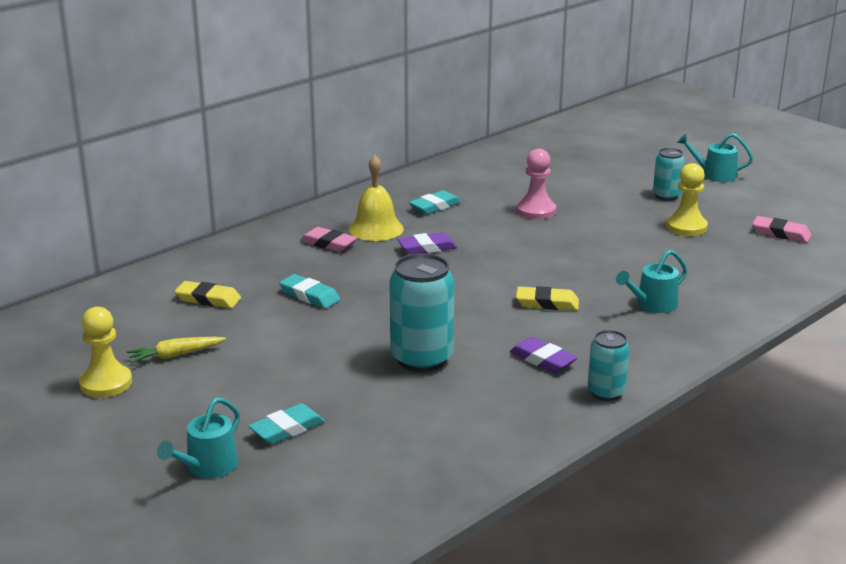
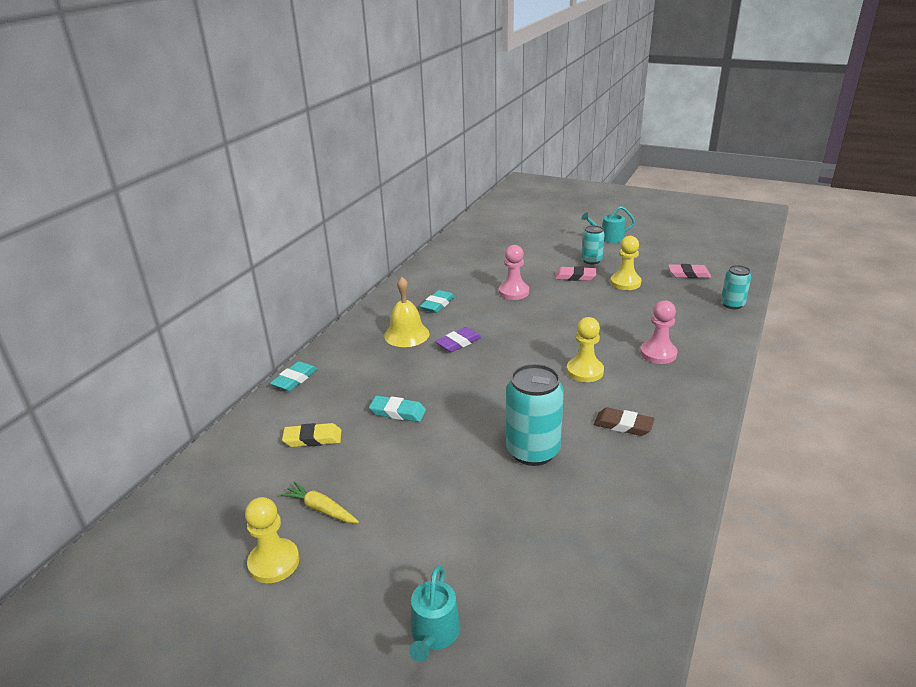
camera: 20 degrees left, 5 degrees up
yellow carrot [127,337,226,363] -> yellow carrot turned 75 degrees clockwise [280,482,359,523]
turquoise eraser [248,403,325,444] -> turquoise eraser moved to [270,361,317,391]
pink eraser [300,227,357,252] -> pink eraser moved to [555,266,596,281]
purple eraser [510,337,578,373] -> brown eraser [594,408,655,436]
yellow eraser [516,286,579,311] -> yellow pawn [567,317,604,382]
turquoise can [588,330,630,401] -> turquoise can moved to [721,265,751,309]
turquoise watering can [616,250,687,313] -> pink pawn [640,300,678,364]

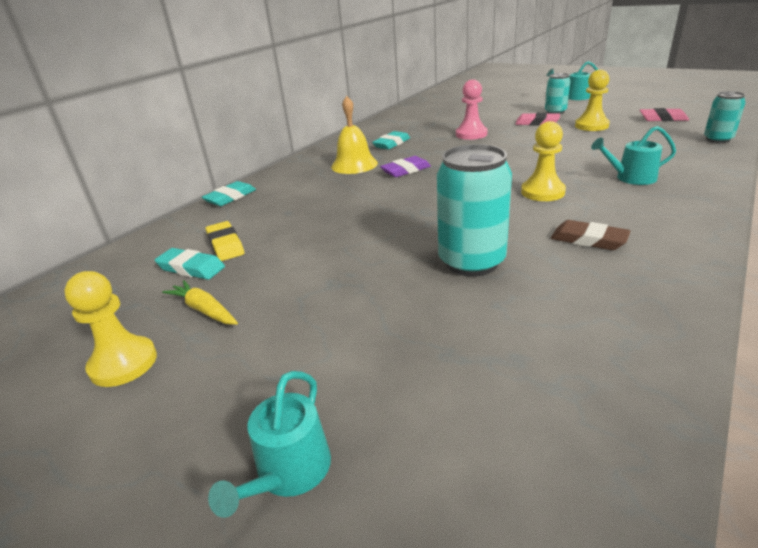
camera: 10 degrees right, 0 degrees up
yellow eraser [282,423,341,447] -> yellow eraser turned 60 degrees clockwise [206,221,244,261]
turquoise eraser [369,396,426,422] -> turquoise eraser moved to [155,248,225,280]
pink pawn [640,300,678,364] -> turquoise watering can [591,126,676,185]

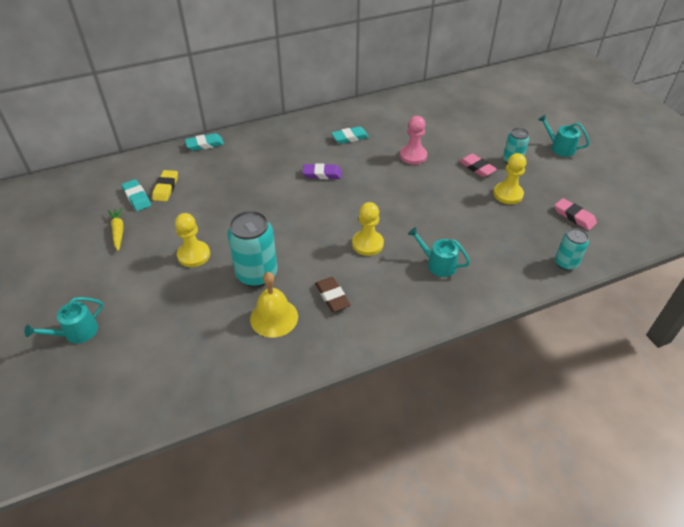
camera: 30 degrees right, 15 degrees up
yellow pawn [64,271,157,387] -> yellow pawn moved to [175,213,210,267]
yellow bell [331,96,378,174] -> yellow bell moved to [250,272,298,338]

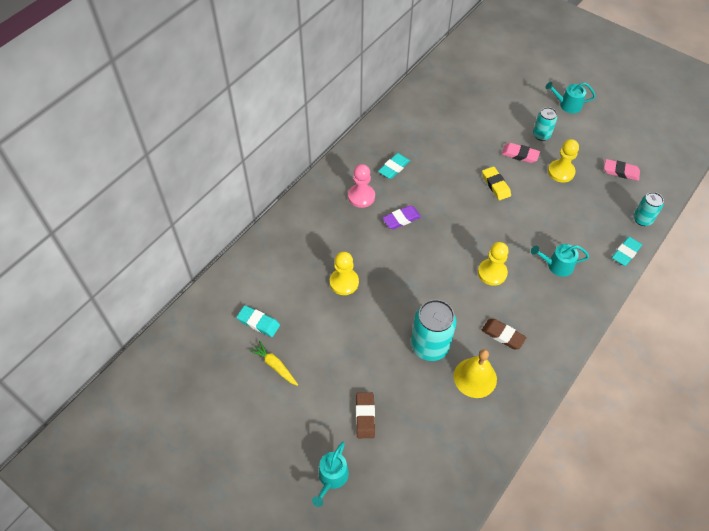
camera: 30 degrees left, 10 degrees up
yellow eraser [152,170,178,201] -> yellow eraser moved to [482,166,511,200]
yellow pawn [175,213,210,267] -> yellow pawn moved to [330,252,359,295]
turquoise eraser [185,133,224,151] -> turquoise eraser moved to [612,237,642,266]
pink pawn [400,116,427,165] -> pink pawn moved to [348,164,375,208]
none -> brown eraser [356,393,375,438]

